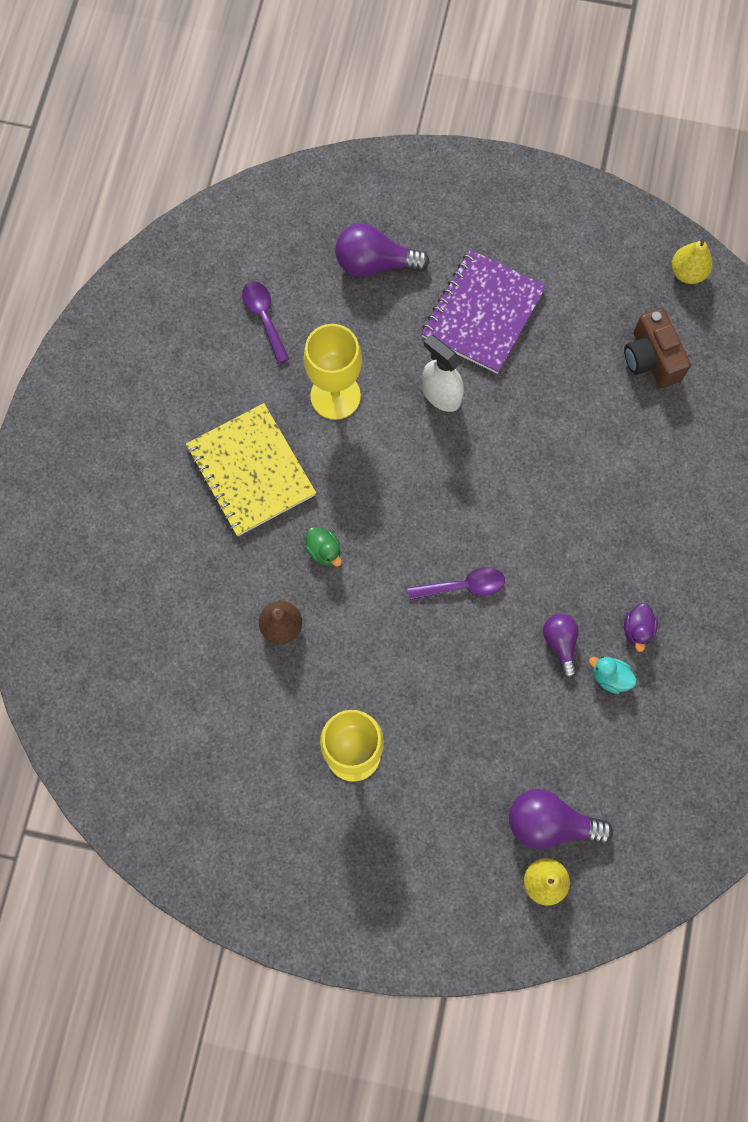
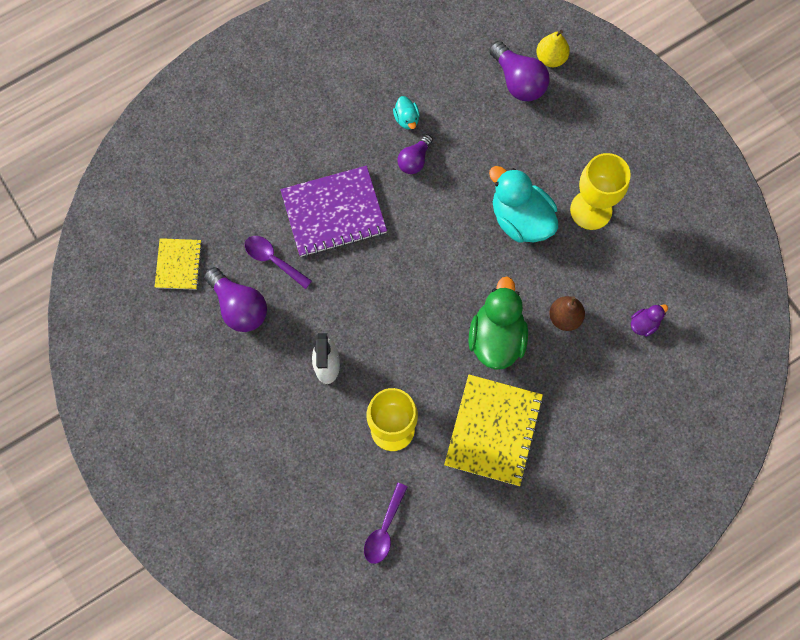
camera: 135 degrees left, 0 degrees up
green duck [305,527,342,567] -> green duck [468,277,528,370], size x2.17
purple light bulb [335,223,430,277] -> purple light bulb moved to [204,267,267,332]
purple spoon [408,567,505,600] -> purple spoon moved to [245,236,312,289]
purple notebook [421,249,546,374] -> purple notebook moved to [280,166,387,257]
brown camera [624,308,691,388] -> yellow notebook [155,238,202,290]
purple duck [624,603,658,652] -> purple duck moved to [631,304,668,337]
yellow pear [672,239,713,284] -> none
none -> turquoise duck [489,166,558,243]

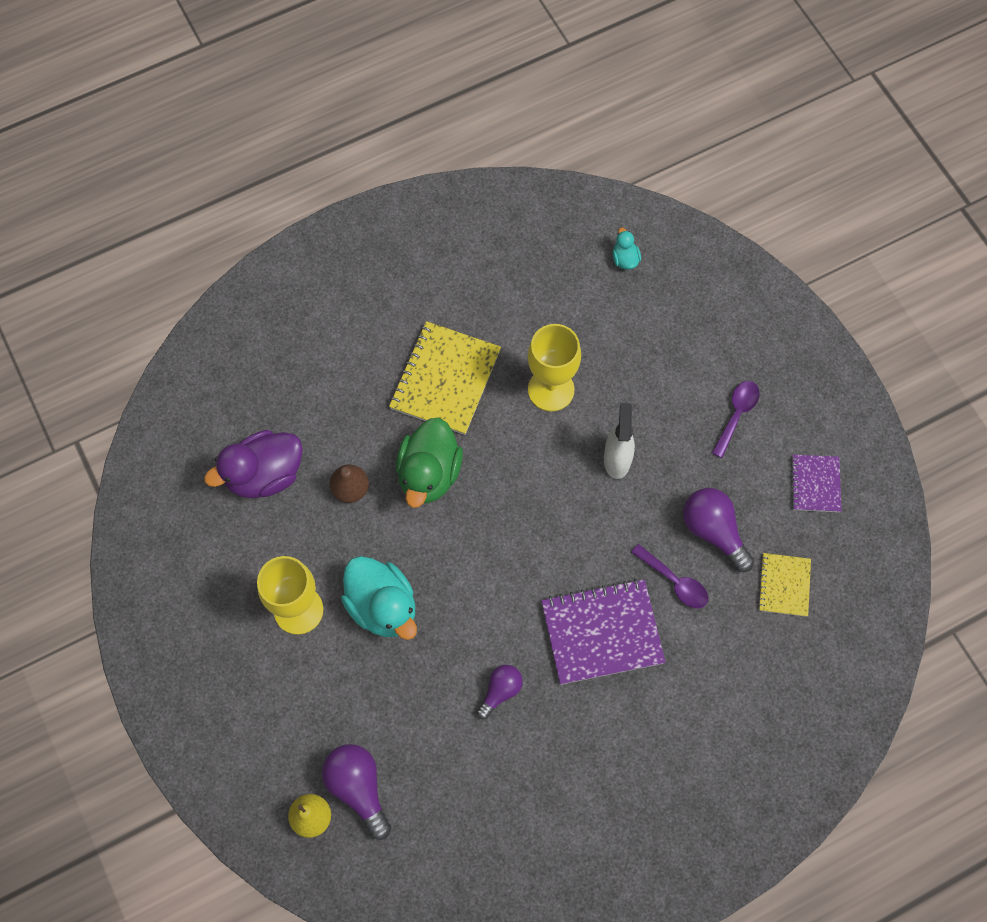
camera: 175 degrees left, 5 degrees down
purple spoon [364,482,408,564] -> purple spoon moved to [712,381,760,458]
turquoise duck [393,96,420,129] -> turquoise duck moved to [612,227,641,270]
purple duck [631,304,668,337] -> purple duck [204,430,303,498], size x2.17
none -> purple notebook [791,455,841,512]

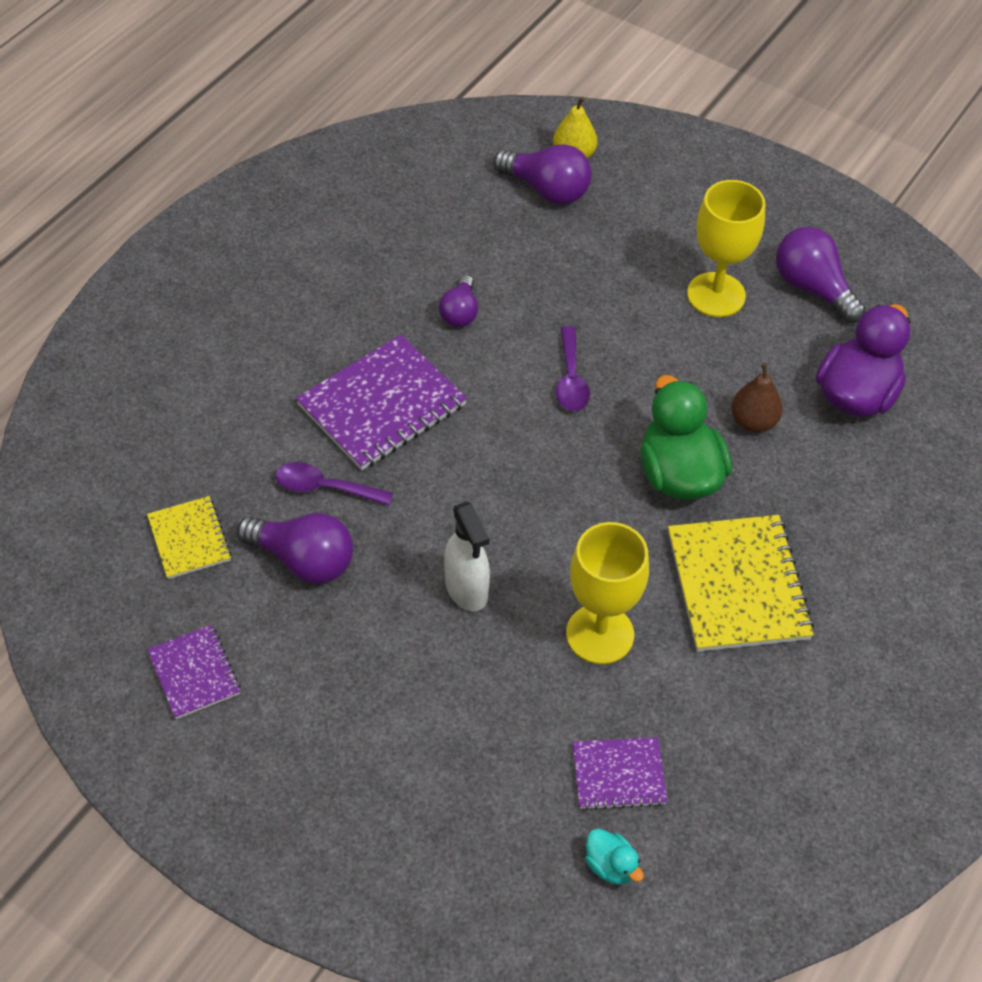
camera: 150 degrees right, 15 degrees down
turquoise duck [341,556,417,640] -> none
purple spoon [712,381,760,458] -> purple spoon moved to [556,326,590,411]
none -> purple notebook [573,737,667,810]
none -> purple light bulb [776,227,866,323]

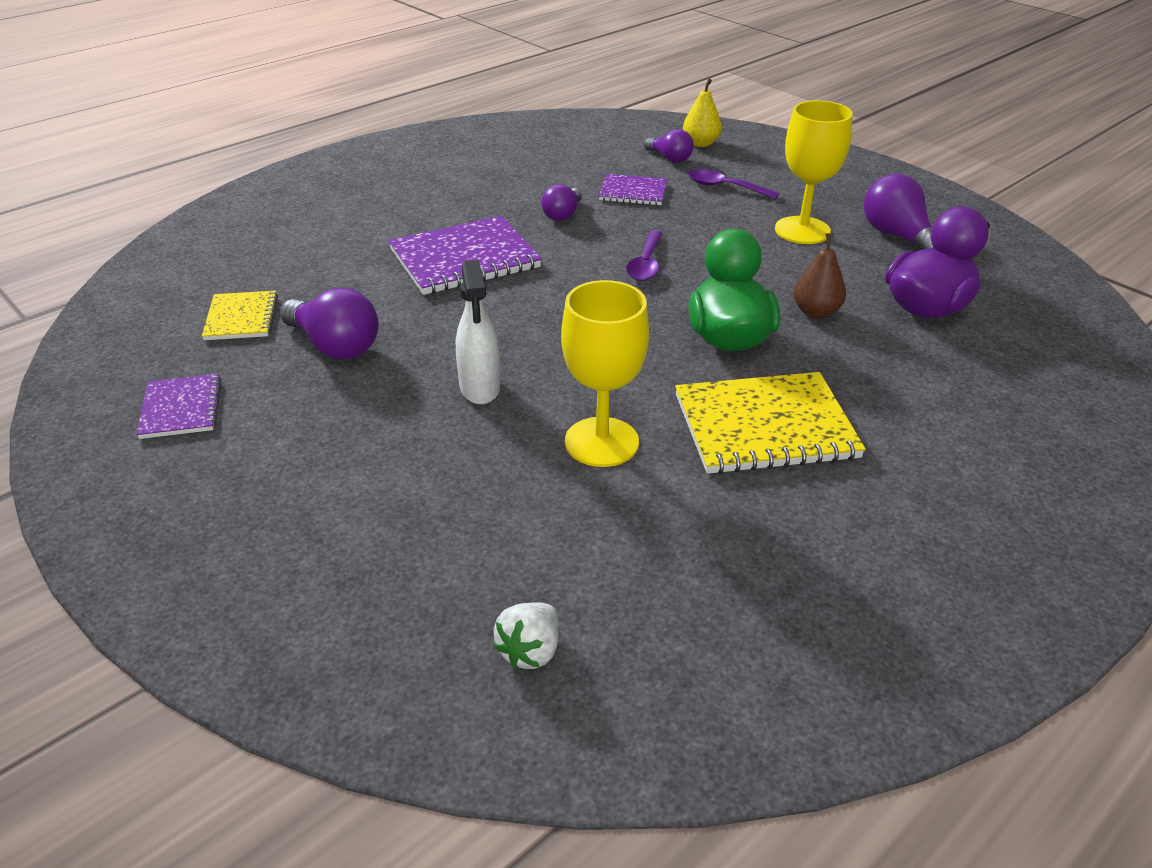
camera: 15 degrees right, 15 degrees down
purple spoon [275,462,393,506] -> purple spoon moved to [687,169,780,199]
purple light bulb [493,144,592,205] -> purple light bulb [644,129,694,163], size x0.63
purple notebook [573,737,667,810] -> purple notebook moved to [599,174,667,205]
turquoise duck [585,829,644,885] -> white strawberry [493,602,559,669]
yellow notebook [668,515,814,652] -> yellow notebook turned 75 degrees clockwise [675,372,866,474]

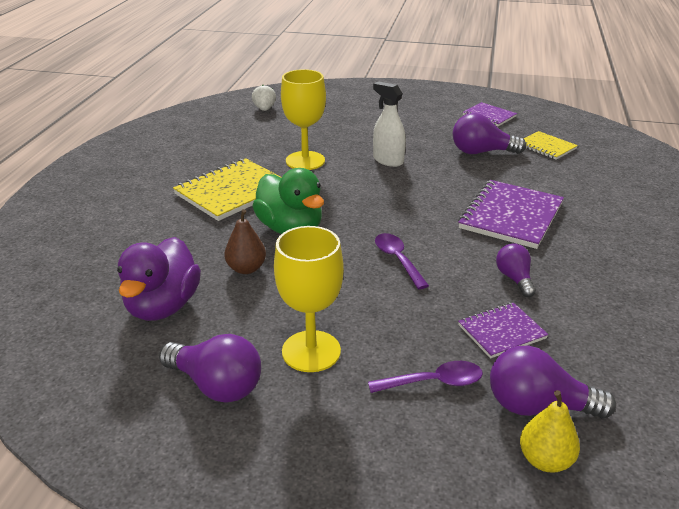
camera: 145 degrees right, 5 degrees down
purple light bulb [644,129,694,163] -> purple light bulb [490,346,616,419], size x1.60

